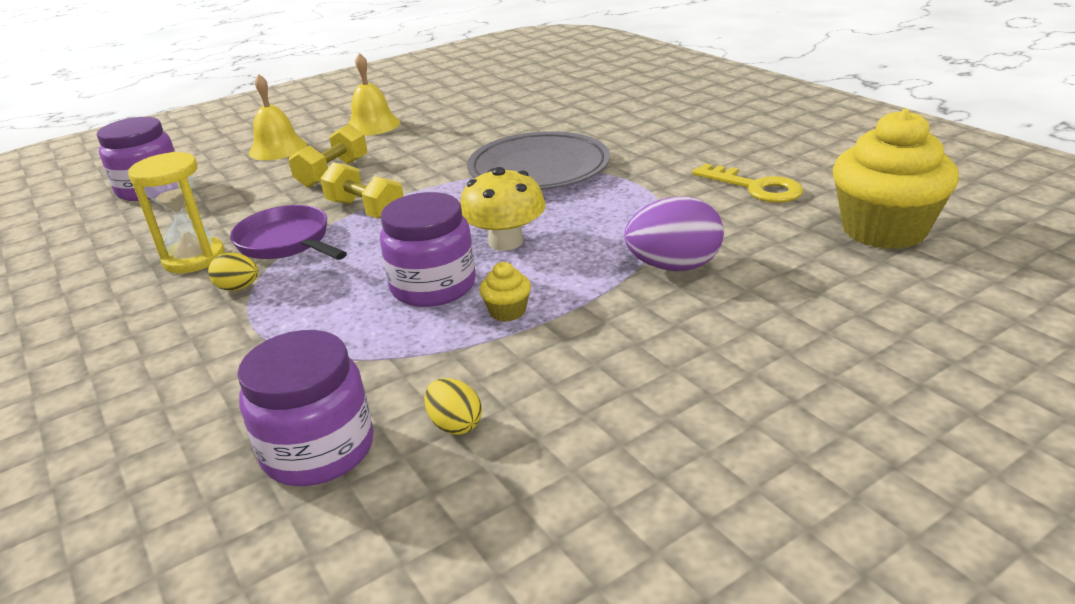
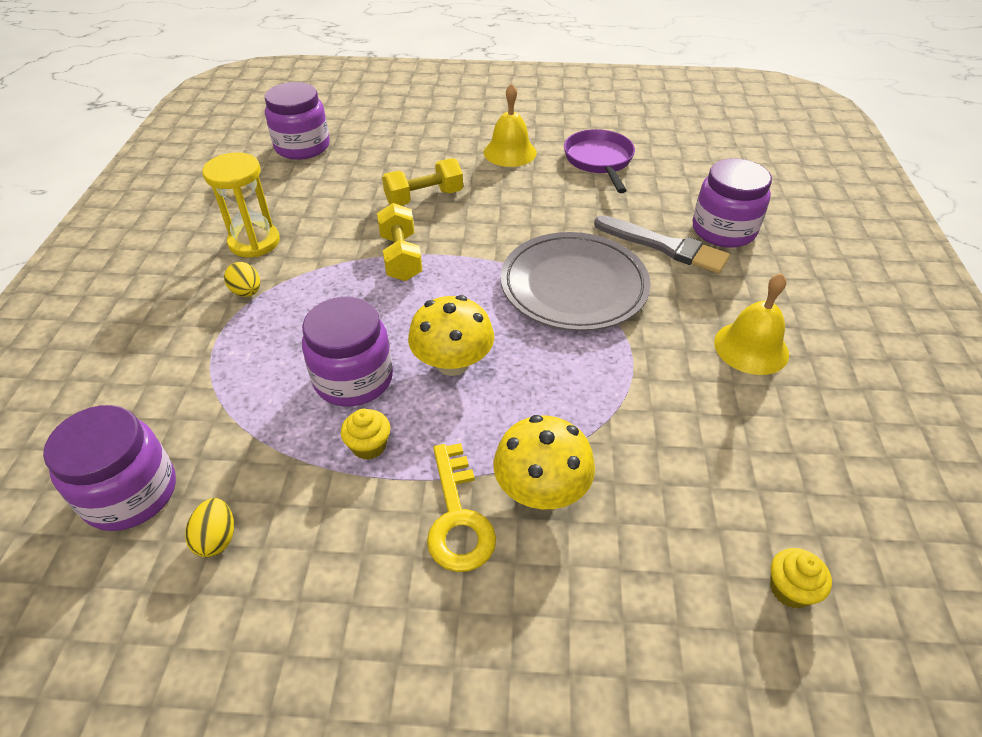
camera: 35 degrees right, 15 degrees up
purple pan [230,205,347,260] -> purple pan moved to [564,129,635,193]
yellow bell [249,74,307,160] -> yellow bell moved to [714,273,789,375]
purple egg [624,196,724,271] -> yellow mushroom [493,415,595,509]
yellow key [692,163,803,203] -> yellow key moved to [427,443,496,572]
yellow cupcake [833,109,959,249] -> yellow cupcake [770,548,832,608], size x0.41
none -> grey brush [594,215,730,273]
none -> purple jar [693,158,772,248]

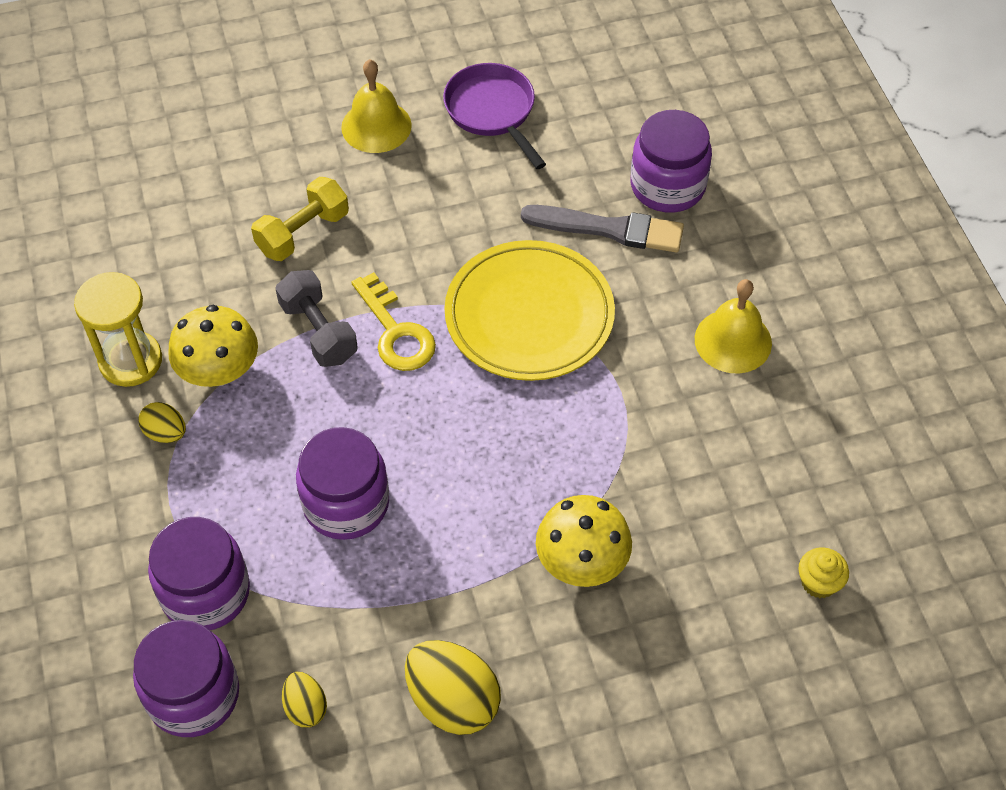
camera: 20 degrees left, 10 degrees up
purple jar [265,82,330,160] -> purple jar moved to [148,517,250,630]
yellow cupcake [341,409,390,460] -> none
yellow dumbbell [377,203,423,281] -> grey dumbbell [275,270,358,367]
yellow mushroom [408,295,494,376] -> yellow mushroom moved to [168,305,258,387]
yellow key [427,443,496,572] -> yellow key moved to [351,272,436,371]
grey plate [500,232,651,331] -> yellow plate [444,240,615,381]
none -> yellow egg [405,640,501,735]

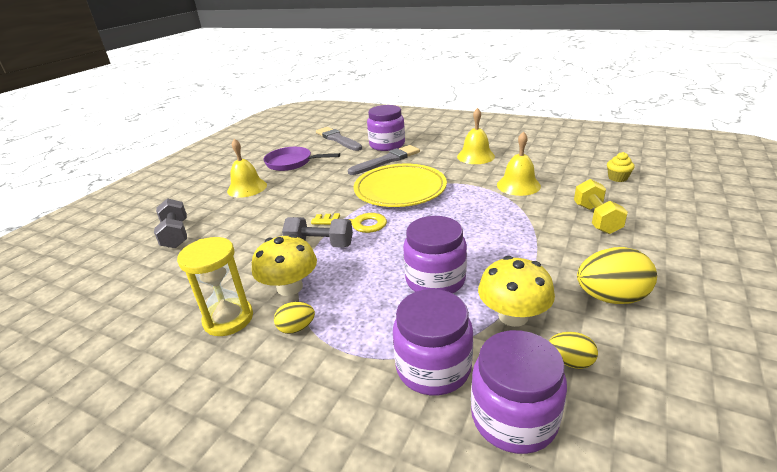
camera: 45 degrees left, 25 degrees down
yellow dumbbell [251,177,349,261] -> yellow dumbbell moved to [574,179,628,234]
yellow mushroom [536,495,632,587] -> yellow mushroom moved to [478,256,555,327]
none -> grey dumbbell [154,198,187,248]
none -> grey brush [316,127,362,151]
none -> yellow bell [497,131,541,196]

